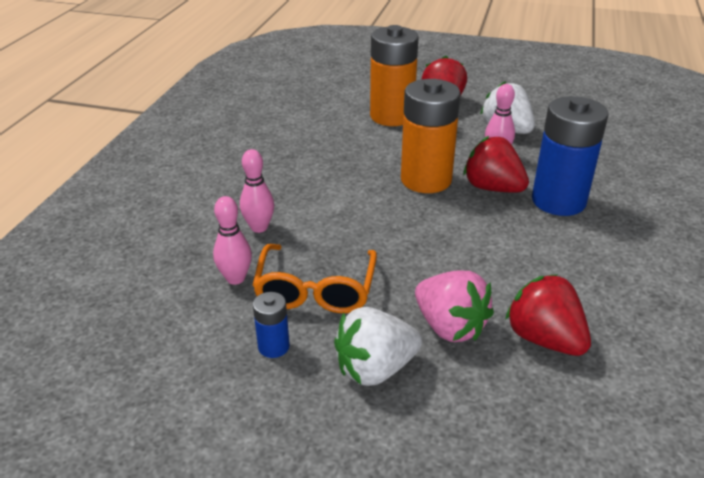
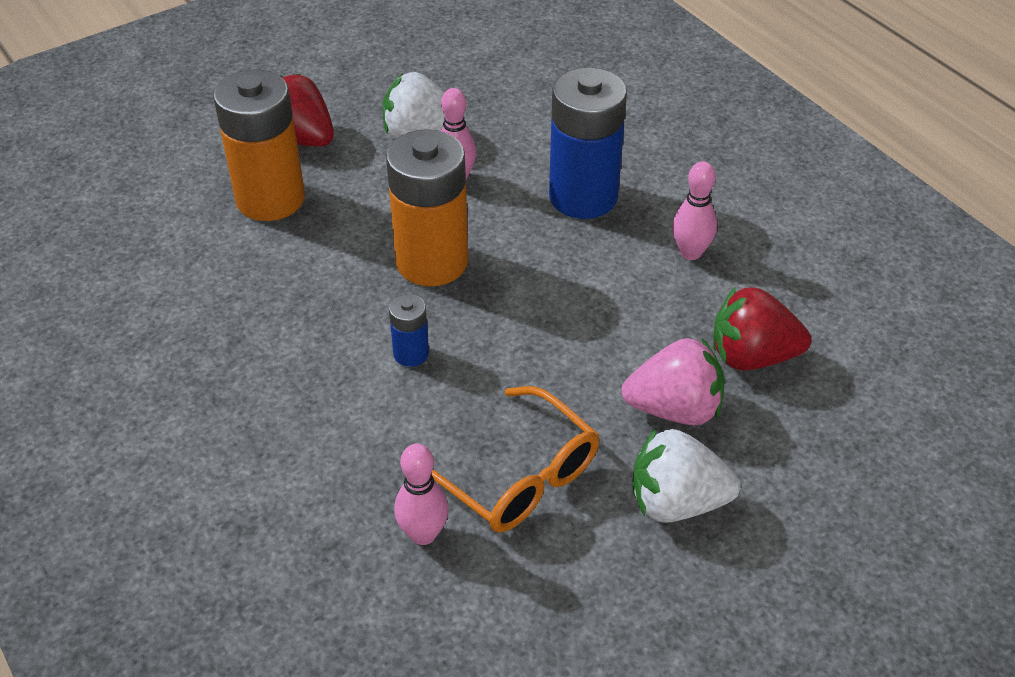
camera: 50 degrees left, 10 degrees up
pink bowling pin [240,149,274,233] -> pink bowling pin moved to [672,161,717,260]
blue battery [253,292,290,358] -> blue battery moved to [389,294,429,367]
white strawberry [334,307,422,386] -> white strawberry turned 75 degrees clockwise [632,429,740,523]
red strawberry [464,136,529,193] -> none

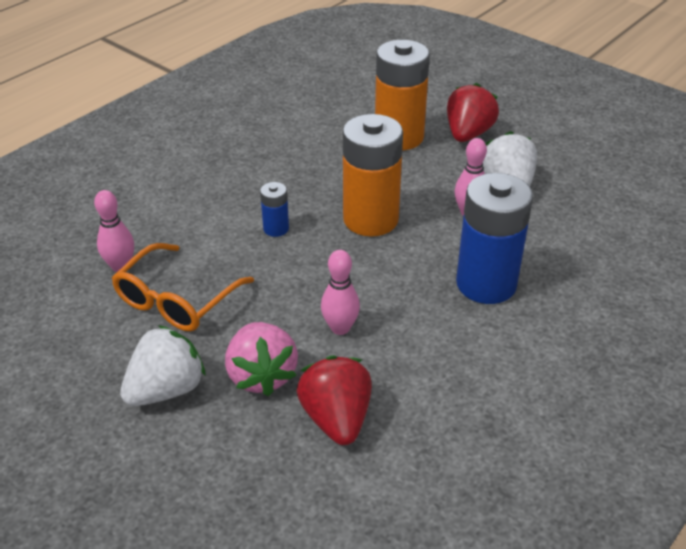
camera: 75 degrees right, 5 degrees down
white strawberry [632,429,740,523] -> white strawberry turned 60 degrees clockwise [120,325,206,406]
pink bowling pin [672,161,717,260] -> pink bowling pin moved to [321,250,360,335]

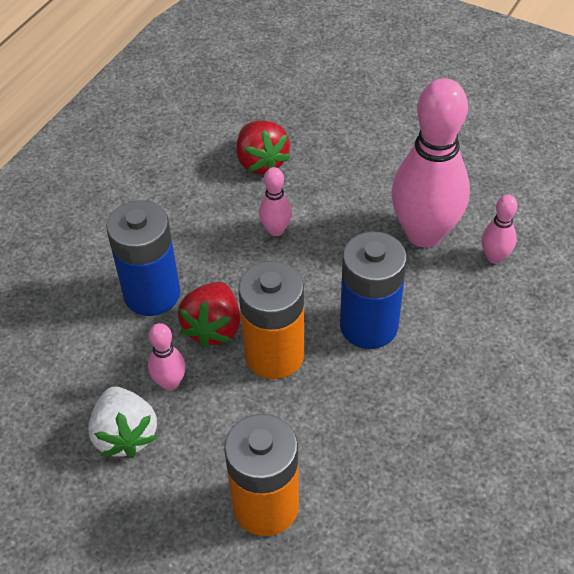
camera: 170 degrees right, 10 degrees up
orange glasses [112,243,254,332] -> pink bowling pin [391,78,470,247]
white strawberry [120,325,206,406] -> none
pink strawberry [225,322,298,396] -> none
blue battery [260,182,289,237] -> blue battery [340,231,407,349], size x2.19
red strawberry [447,83,499,142] -> red strawberry moved to [178,282,240,348]

